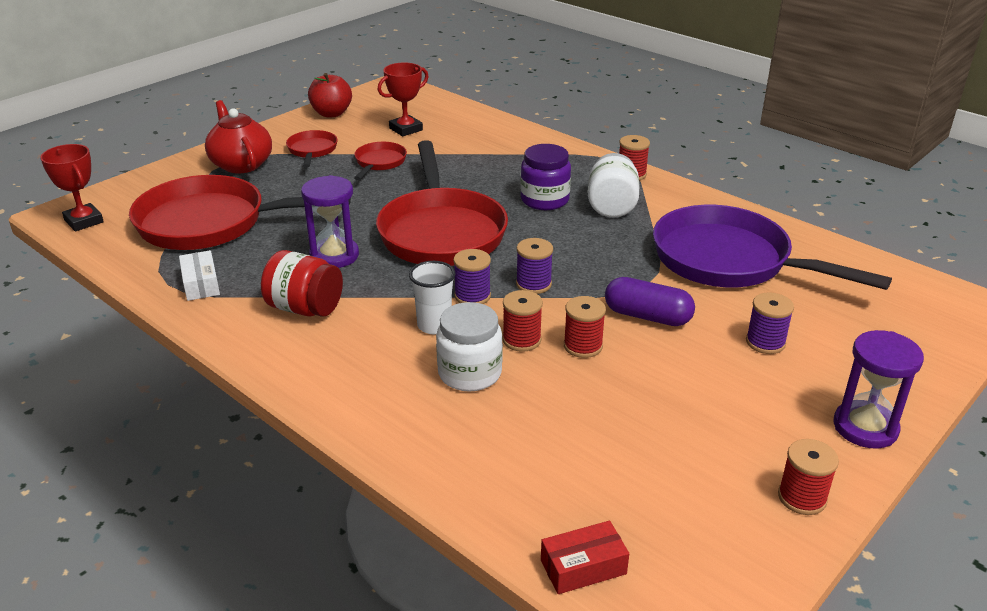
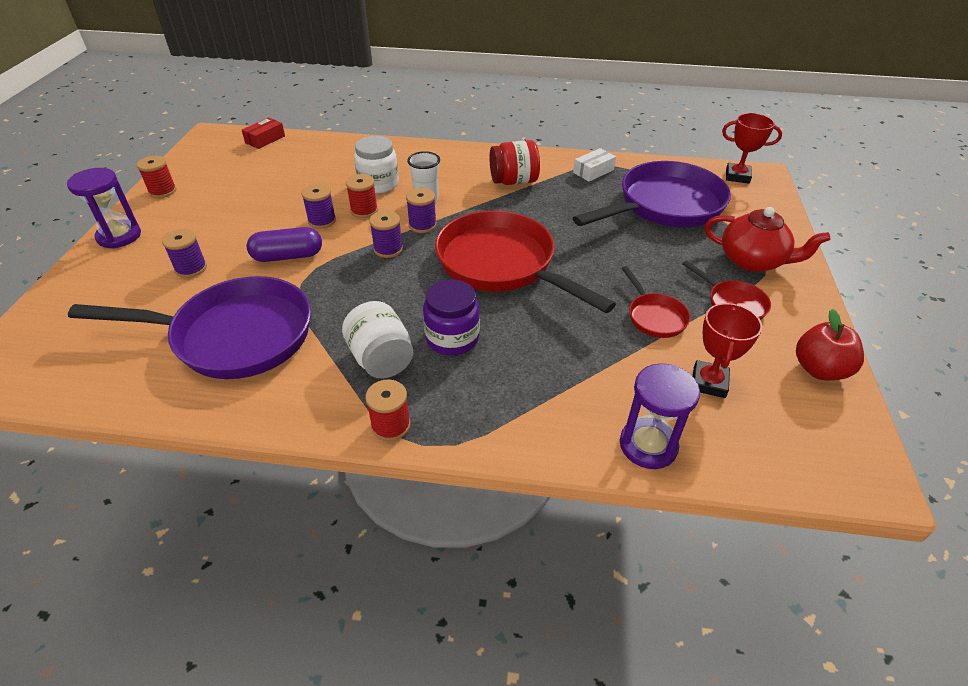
camera: 145 degrees right, 10 degrees up
red pan [129,175,351,250] -> purple pan [573,161,731,227]
white box [179,250,220,301] -> white box turned 75 degrees counterclockwise [573,148,616,182]
purple hourglass [301,175,359,268] -> purple hourglass moved to [620,363,700,469]
red spool [564,296,606,358] -> purple spool [301,184,336,229]

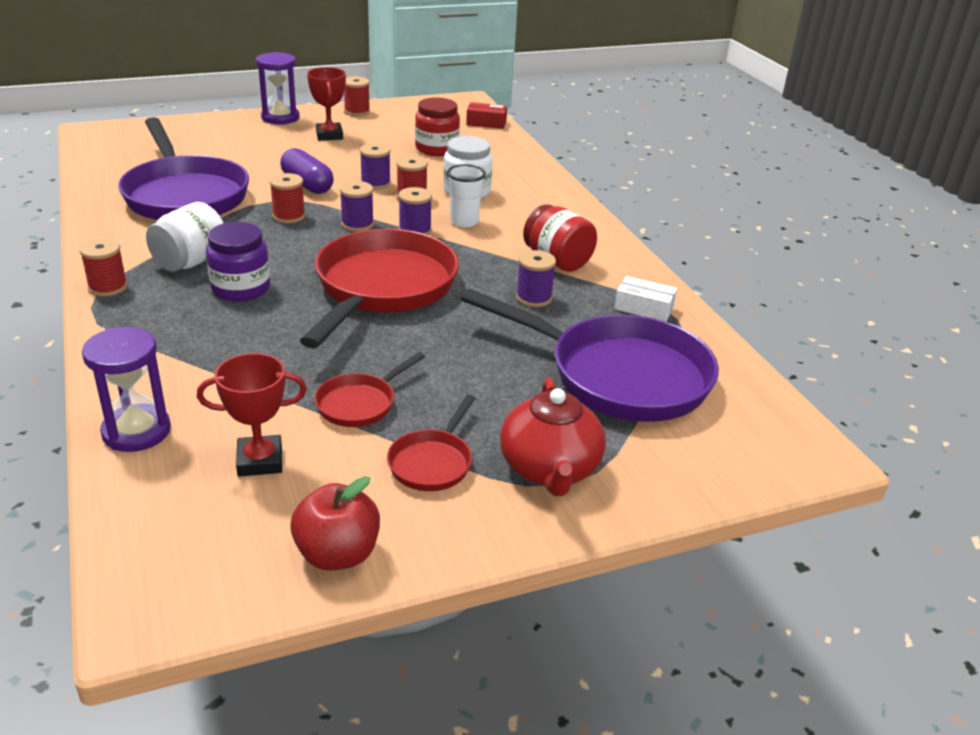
camera: 60 degrees right, 10 degrees down
purple spool [162,229,207,278] -> purple spool moved to [516,250,556,307]
red trophy [722,113,782,184] -> red trophy moved to [307,67,346,140]
none -> red spool [269,173,305,223]
none -> red jar [415,97,460,156]

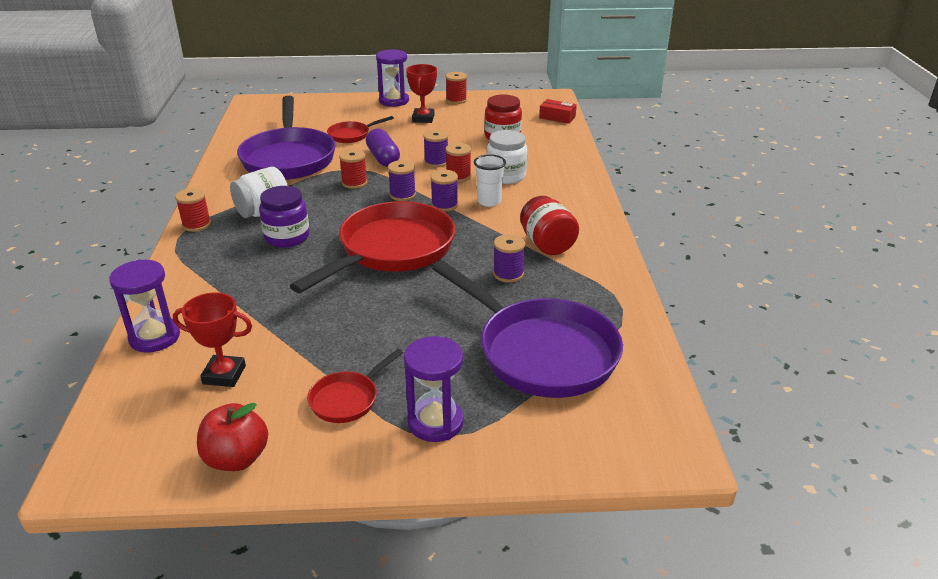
camera: 20 degrees right, 0 degrees up
red pan [314,352,425,427] -> red pan moved to [327,116,394,143]
red teapot [500,378,606,496] -> purple hourglass [404,336,464,442]
white box [614,276,677,322] -> none

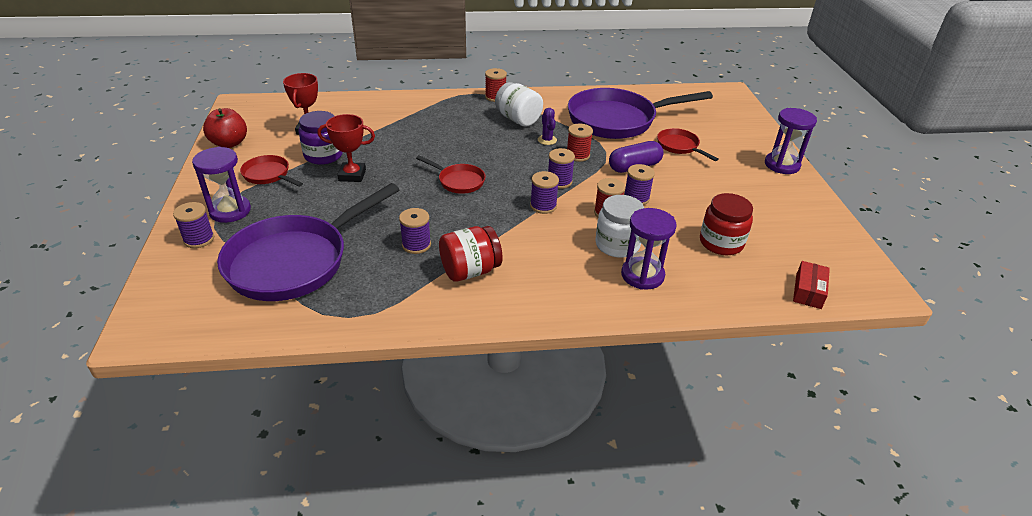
camera: 85 degrees right, 5 degrees up
purple hourglass [109,259,180,353] -> purple hourglass moved to [621,208,677,290]
purple jar [259,186,310,247] -> purple jar moved to [299,111,343,165]
red pan [290,201,455,293] -> red pan [416,155,486,194], size x0.46
red trophy [406,64,437,123] -> red trophy moved to [318,114,375,182]
red spool [446,72,467,104] -> none
white cup [474,154,506,207] -> none
none -> purple spool [173,202,214,248]
none -> purple cactus [538,108,557,145]

